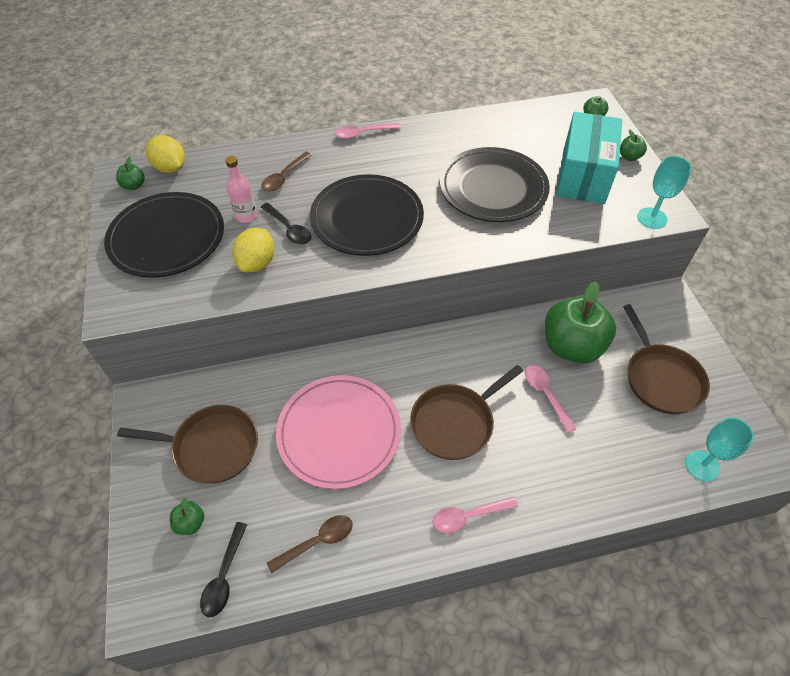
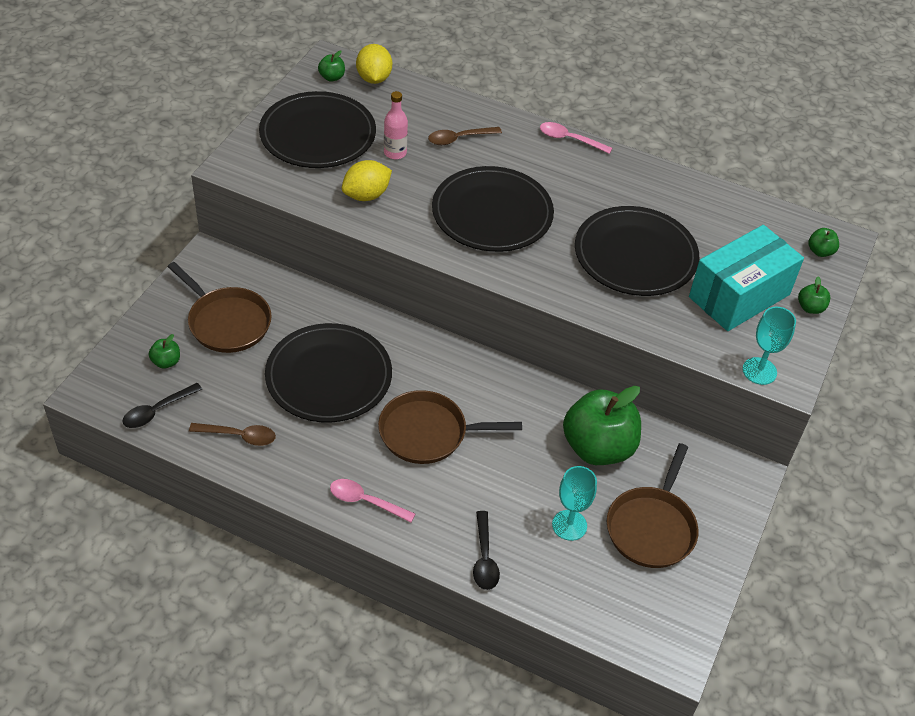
camera: 35 degrees right, 5 degrees down
black spoon [261,203,311,245] -> black spoon moved to [473,511,500,590]
pink plate [276,375,401,489] -> black plate [265,323,392,423]
pink spoon [525,365,576,433] -> none
turquoise goblet [685,417,754,481] -> turquoise goblet moved to [552,466,597,541]

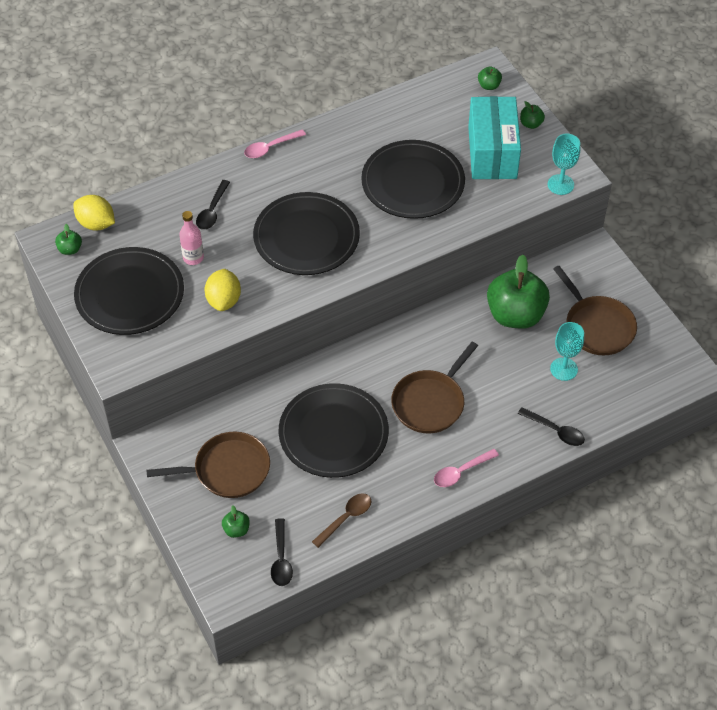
camera: 50 degrees left, 5 degrees up
brown spoon [428,127,502,145] -> black spoon [196,180,230,230]

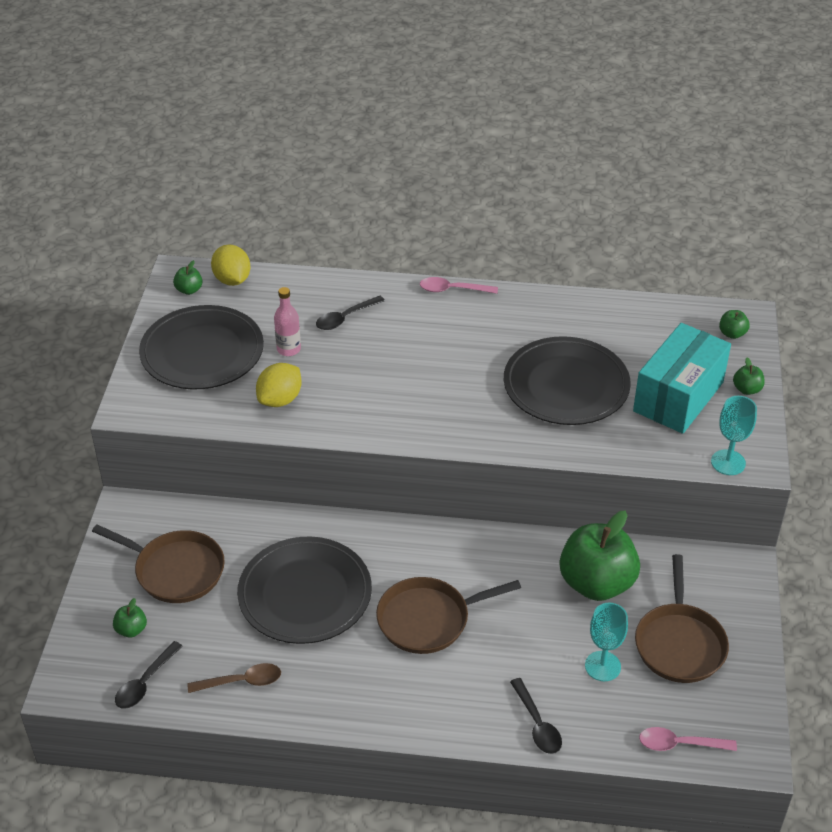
camera: 35 degrees right, 10 degrees down
black plate [253,192,360,275] -> none
pink spoon [434,449,499,487] -> pink spoon moved to [639,727,737,751]

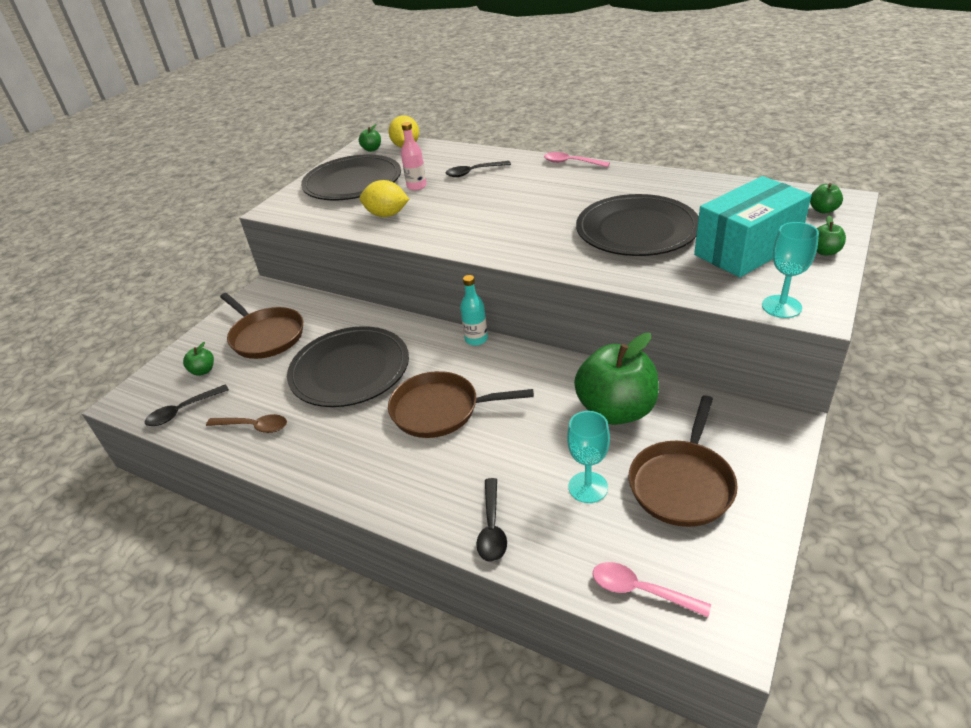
camera: 25 degrees right, 5 degrees down
yellow lemon [256,363,302,407] -> yellow lemon turned 45 degrees clockwise [360,180,409,217]
none -> turquoise bottle [460,275,488,346]

